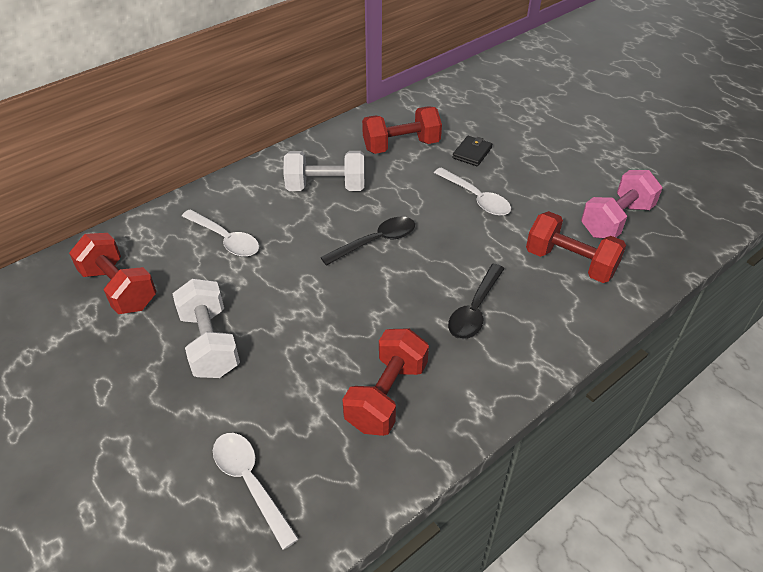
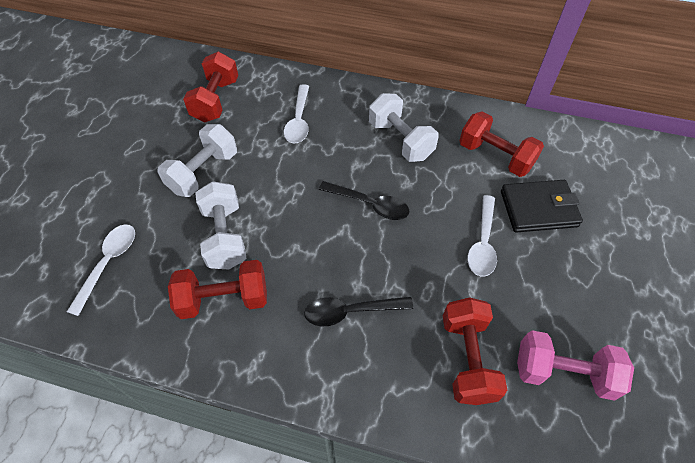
camera: 55 degrees right, 10 degrees up
black wallet [452,136,492,166] -> black wallet [501,180,583,233], size x1.76
none -> white dumbbell [195,181,247,270]

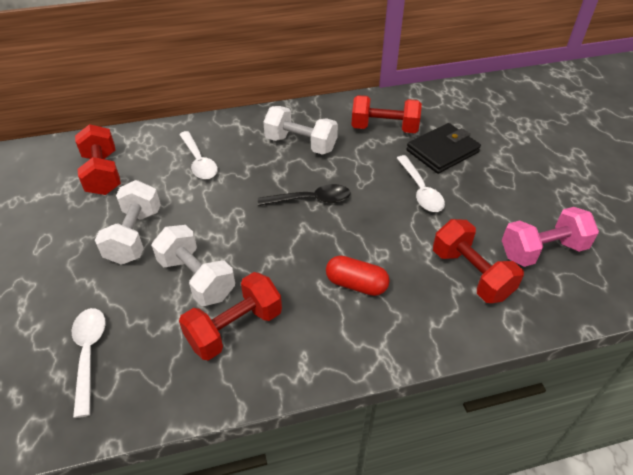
camera: 30 degrees left, 10 degrees down
black spoon [304,296,413,326] -> red capsule [326,256,390,296]

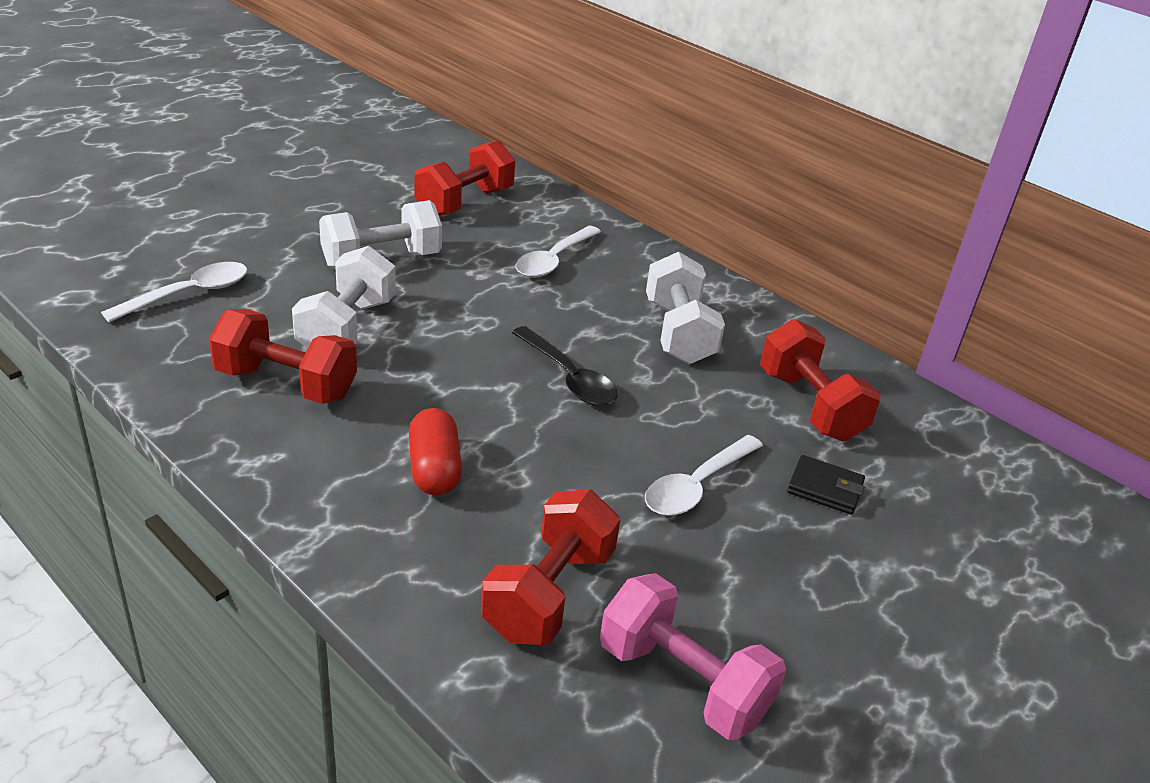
camera: 55 degrees right, 10 degrees down
black wallet [406,123,481,174] -> black wallet [787,455,865,515], size x0.57

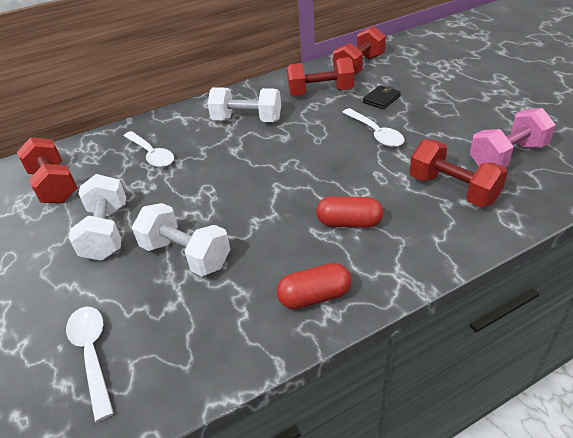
camera: 65 degrees left, 5 degrees up
red dumbbell [209,309,357,404] -> red dumbbell moved to [333,26,386,74]
black spoon [512,326,617,406] -> none
none -> red capsule [277,263,351,309]

